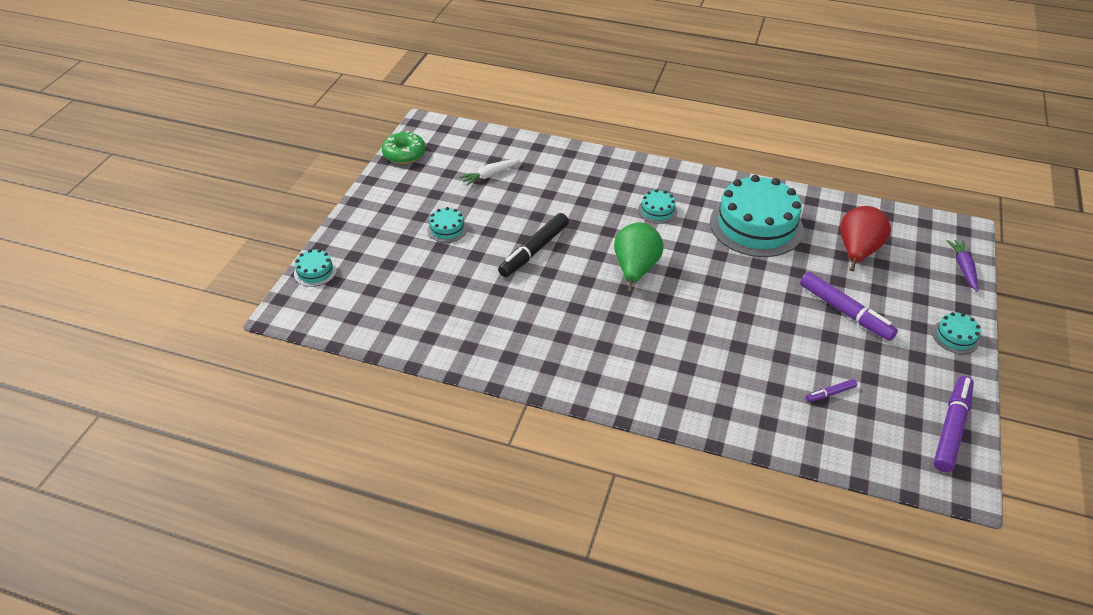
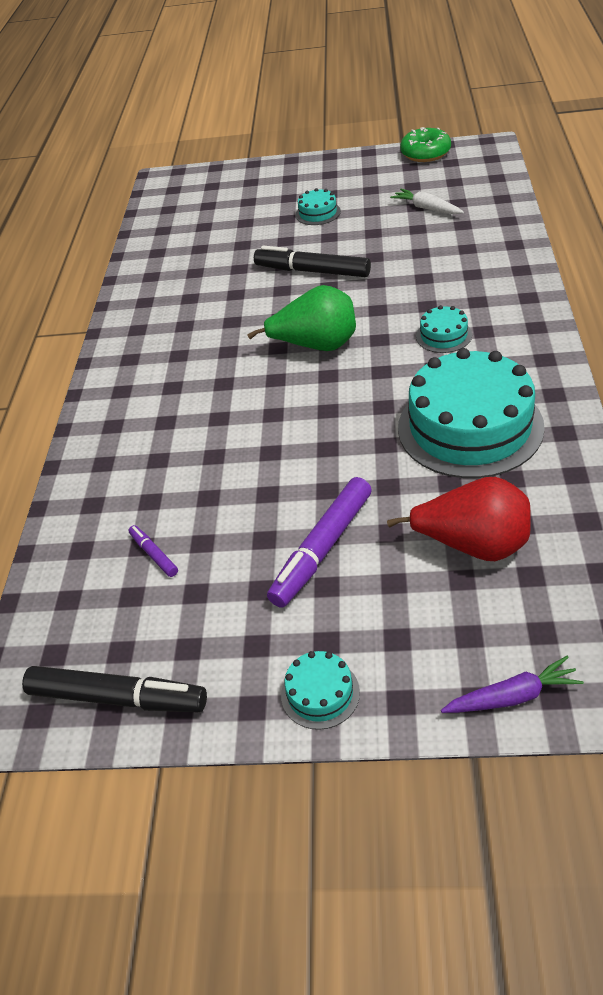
camera: 80 degrees right, 0 degrees up
turquoise cake [294,249,337,287] -> none
purple marker [933,376,974,472] -> black marker [22,666,207,712]

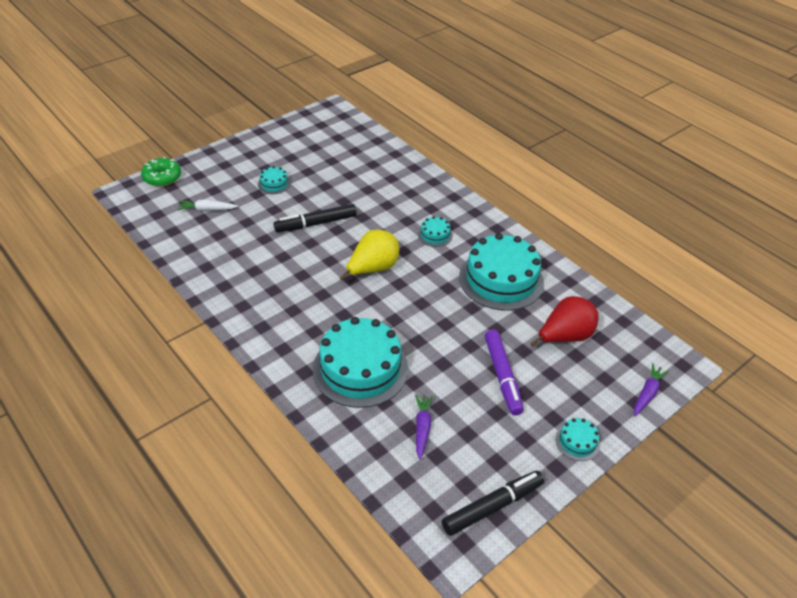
camera: 50 degrees left, 0 degrees up
purple marker [128,525,178,577] -> purple carrot [415,394,433,460]
green pear [247,285,356,351] -> yellow pear [340,229,399,281]
white carrot [390,189,464,214] -> white carrot moved to [177,200,238,211]
green donut [400,127,451,162] -> green donut moved to [141,157,181,187]
none -> turquoise cake [313,317,408,408]

